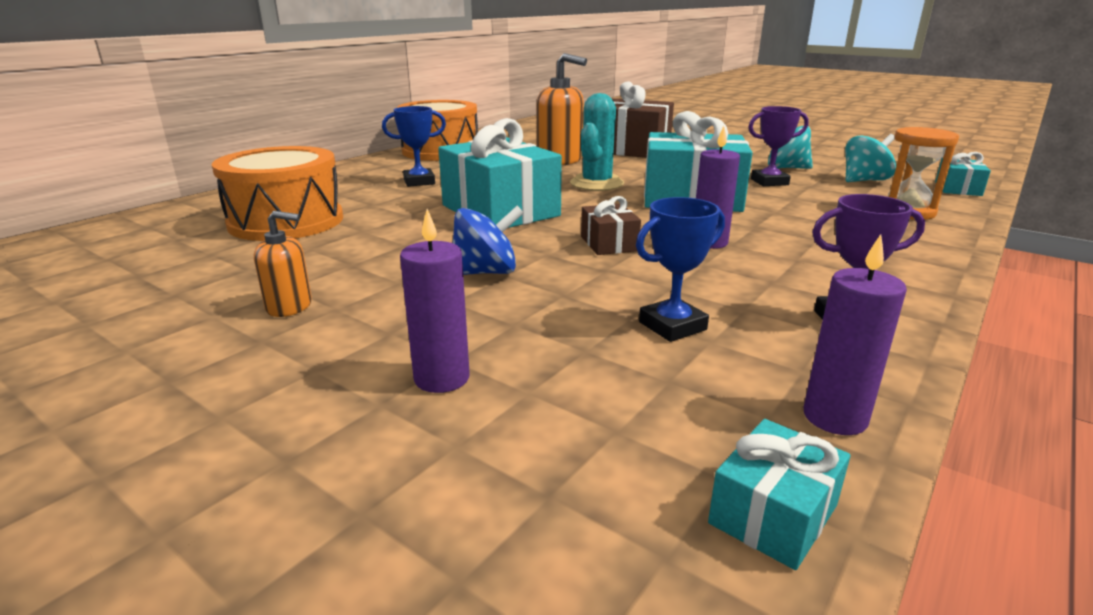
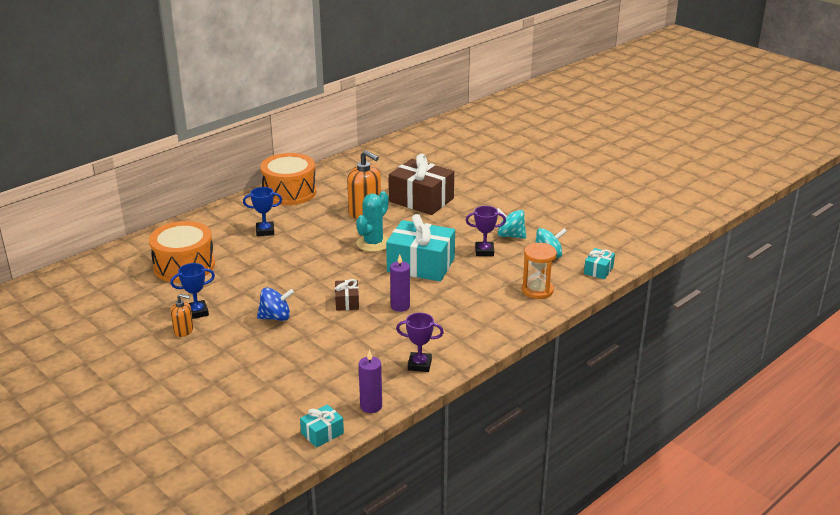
camera: 10 degrees right, 5 degrees up
purple candle [400,209,470,393] -> none
turquoise gift [438,118,562,228] -> none
blue trophy [636,197,725,342] -> blue trophy moved to [170,263,215,319]

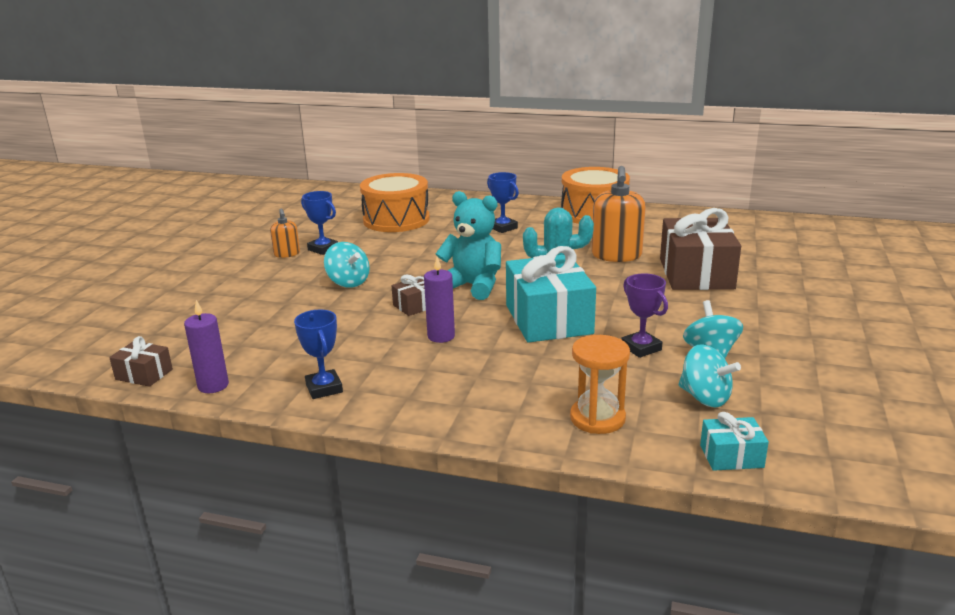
camera: 60 degrees right, 5 degrees down
blue spinning top [257,287,294,321] -> turquoise spinning top [324,242,370,288]
turquoise gift [300,404,344,448] -> brown gift [109,336,173,387]
purple trophy [396,313,444,372] -> blue trophy [294,310,343,399]
none -> turquoise teddy bear [436,191,501,300]

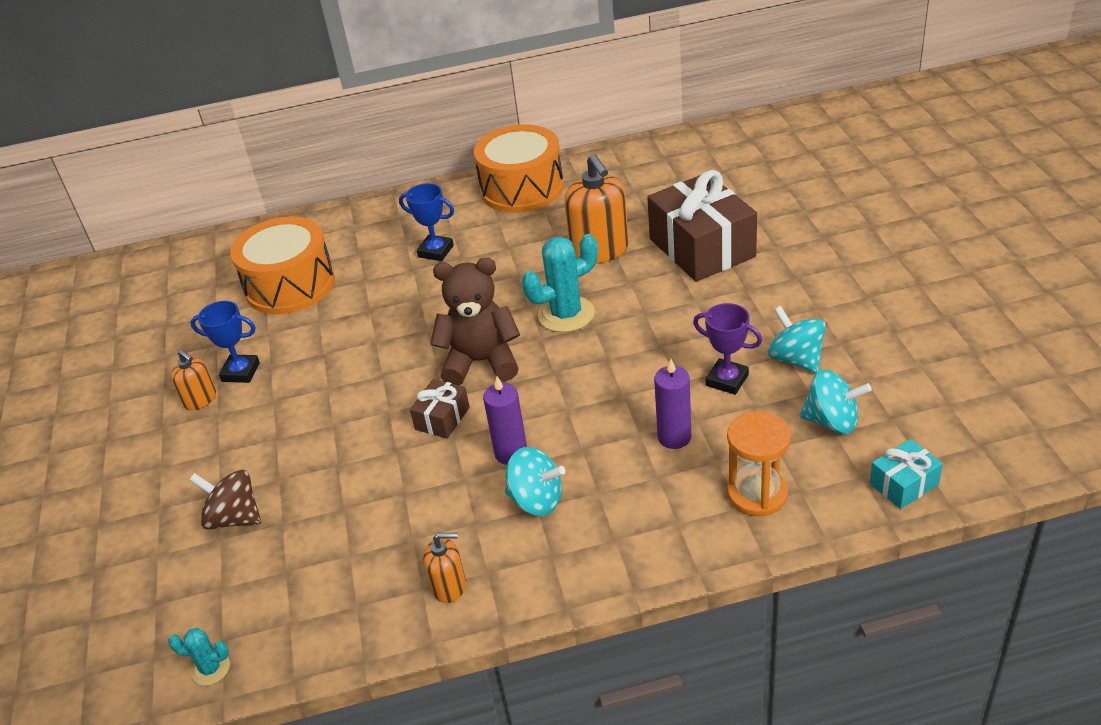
camera: 25 degrees left, 15 degrees up
brown gift [109,336,173,387] -> turquoise cactus [168,628,230,686]
purple candle [184,300,229,393] -> purple candle moved to [654,359,691,449]
blue trophy [294,310,343,399] -> orange soap dispenser [423,533,466,603]
turquoise spinning top [324,242,370,288] -> turquoise spinning top moved to [505,447,566,516]
turquoise teddy bear [436,191,501,300] -> brown teddy bear [430,258,520,385]
turquoise gift [506,246,596,343] -> none
none -> brown spinning top [190,470,261,530]

